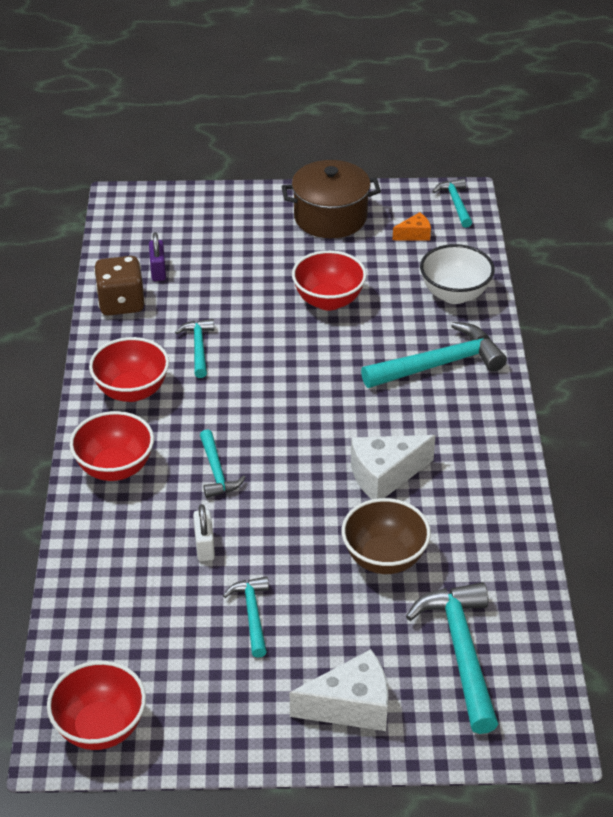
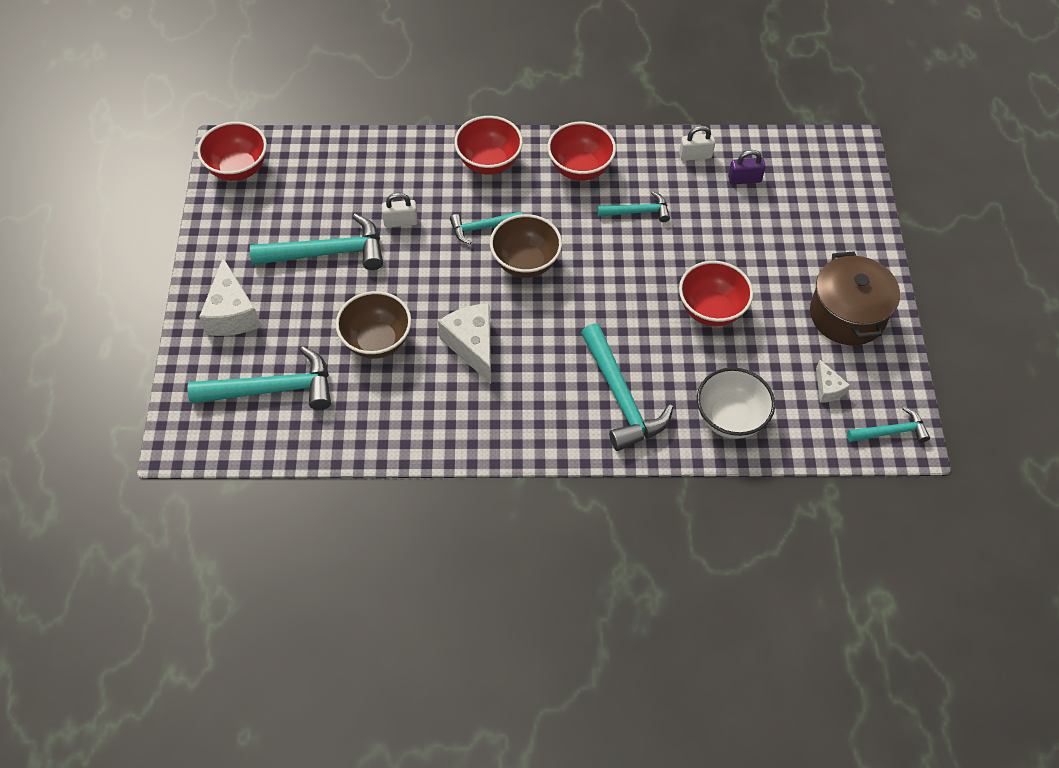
camera: 90 degrees right, 15 degrees up
brown dice [94,256,145,316] -> white padlock [679,126,715,161]
turquoise hammer [223,576,269,658] -> turquoise hammer [250,214,383,270], size x1.79
orange cheese [393,212,431,241] -> white cheese [816,359,850,403]
none -> brown bowl [490,214,562,278]

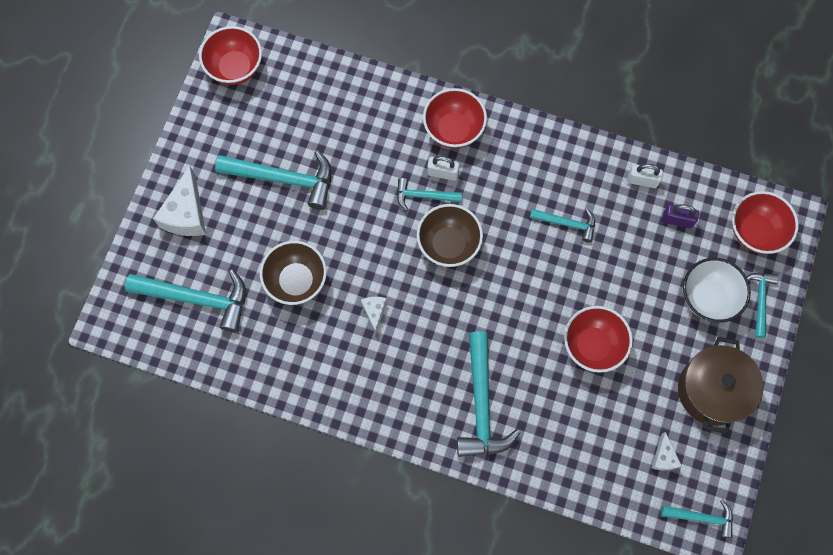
camera: 20 degrees right, 15 degrees up
white padlock [382,193,418,228] -> white padlock moved to [427,156,460,181]
white cheese [438,303,491,384] -> white cheese [361,297,387,334], size x0.53
red bowl [547,122,616,181] -> red bowl moved to [732,191,799,254]
white bowl [697,367,775,439] -> white bowl moved to [683,258,751,323]
none -> turquoise hammer [747,273,779,338]

